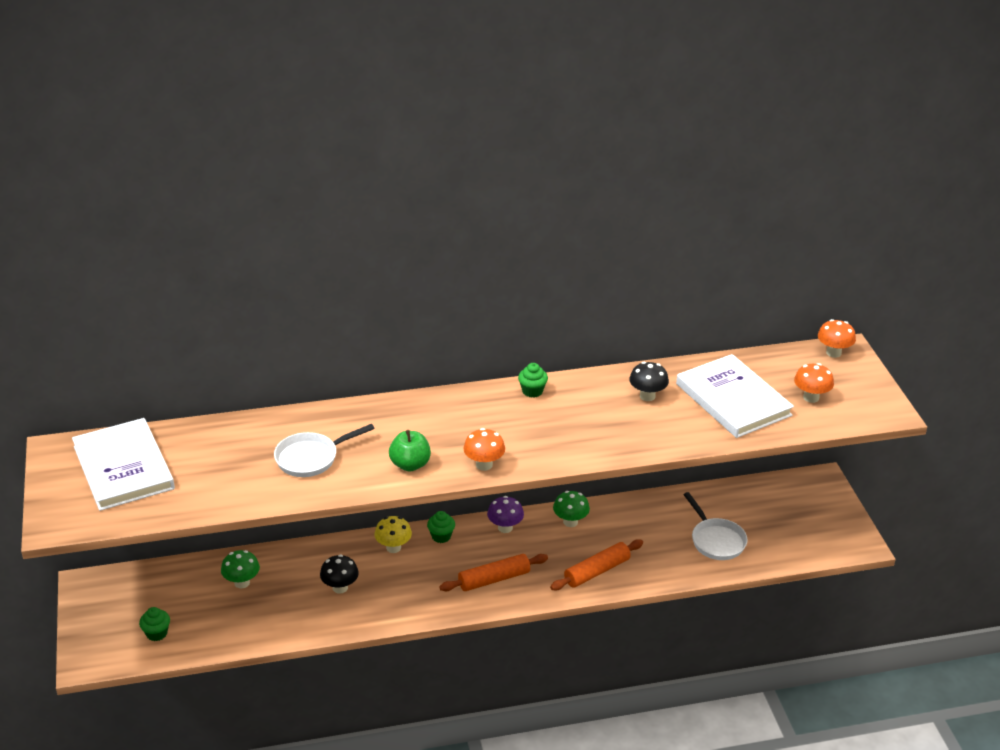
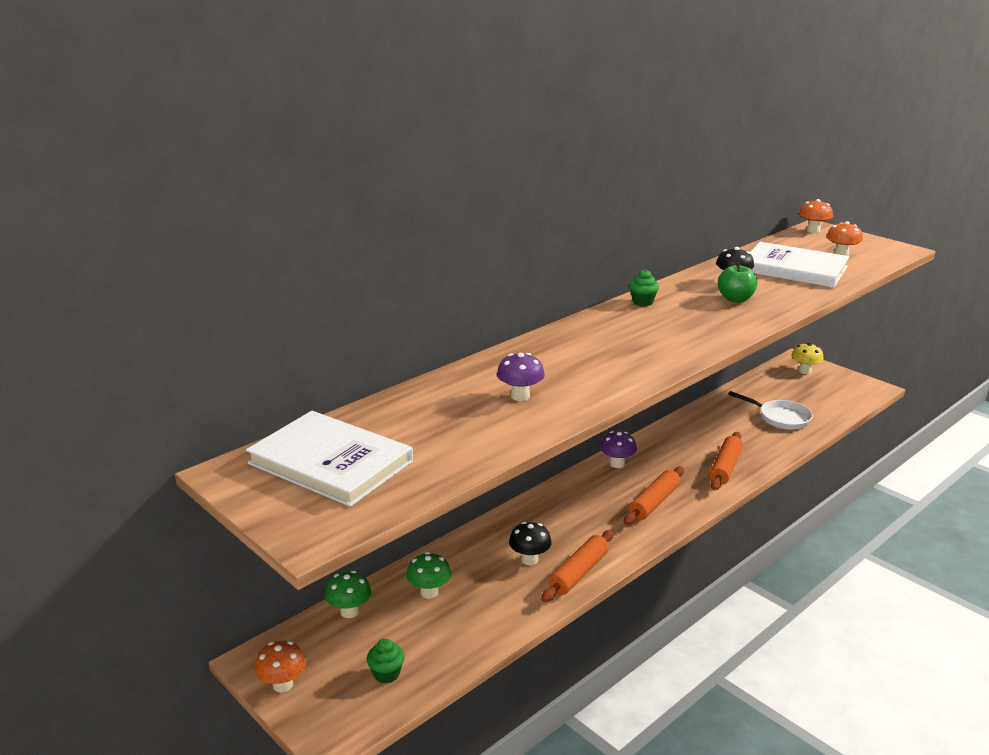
camera: 30 degrees left, 10 degrees down
white pan [274,424,375,477] -> purple mushroom [497,353,545,401]
yellow mushroom [374,516,412,553] -> yellow mushroom moved to [792,343,824,374]
green apple [389,430,431,472] -> green apple moved to [718,262,758,303]
green cupcake [427,511,455,543] -> none
orange mushroom [463,428,505,471] -> orange mushroom moved to [255,641,306,692]
green mushroom [553,491,590,527] -> green mushroom moved to [325,571,371,618]
none -> orange rolling pin [541,530,614,602]

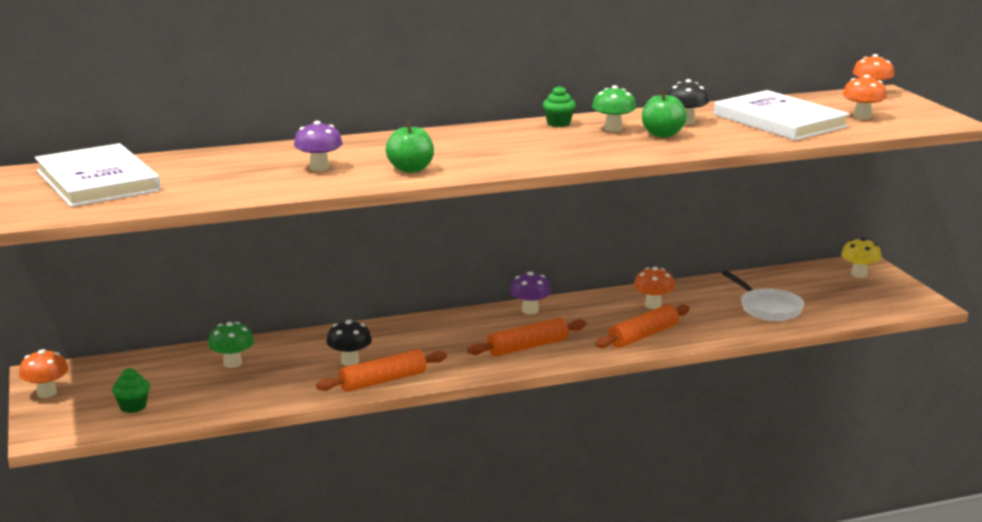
camera: 25 degrees right, 5 degrees down
green mushroom [325,571,371,618] -> green mushroom moved to [592,85,636,132]
none -> green apple [385,121,434,173]
none -> orange mushroom [634,267,675,309]

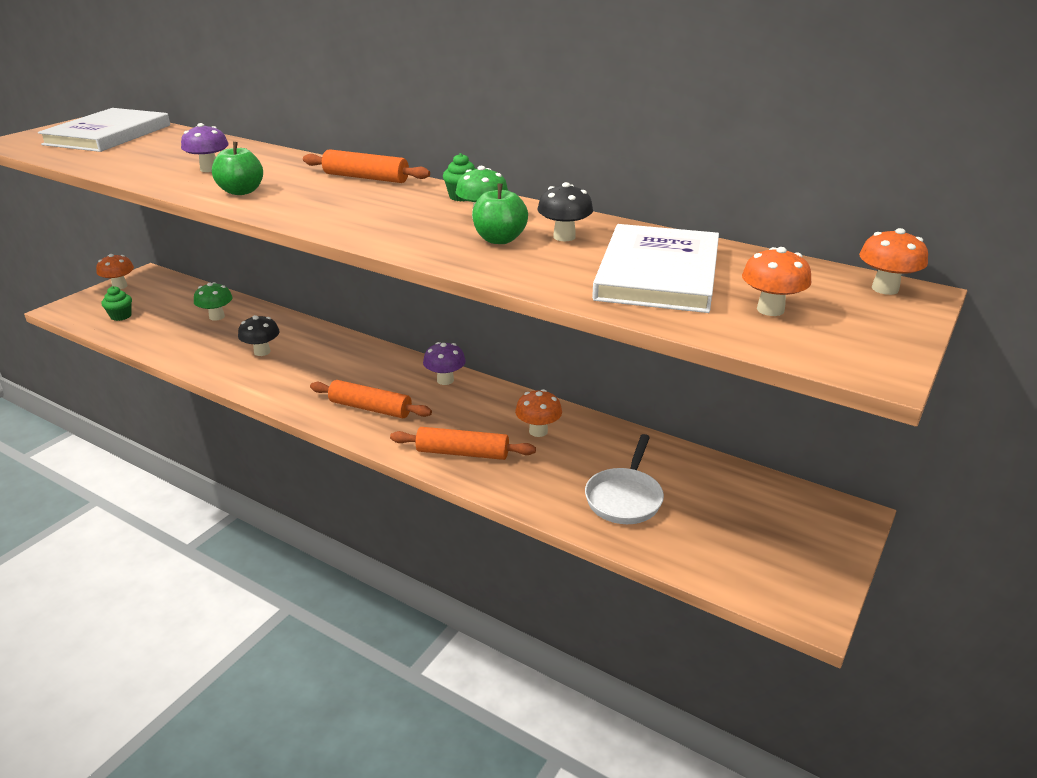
camera: 50 degrees right, 10 degrees up
orange rolling pin [316,349,447,392] -> orange rolling pin moved to [303,149,430,183]
yellow mushroom [841,238,882,278] -> none

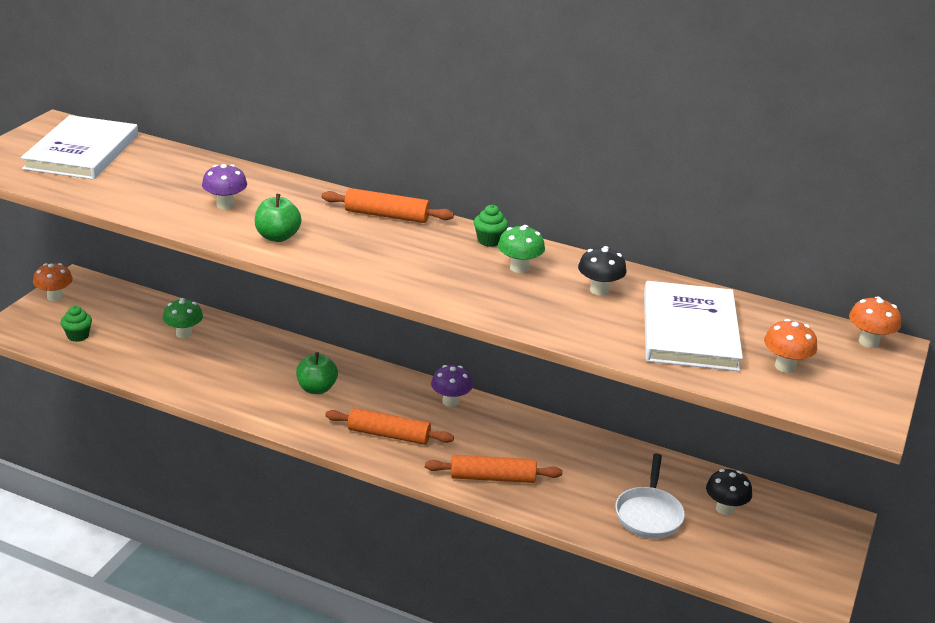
camera: 10 degrees left, 0 degrees up
black mushroom [238,315,280,356] -> black mushroom moved to [706,469,752,515]
green apple [472,183,528,244] -> green apple moved to [296,352,338,394]
orange mushroom [515,389,562,437] -> none

